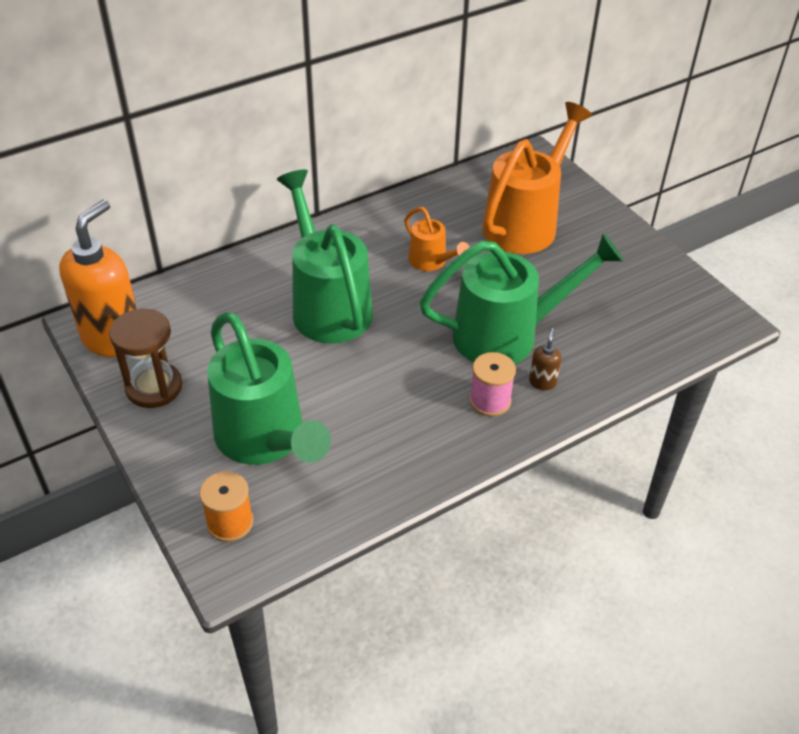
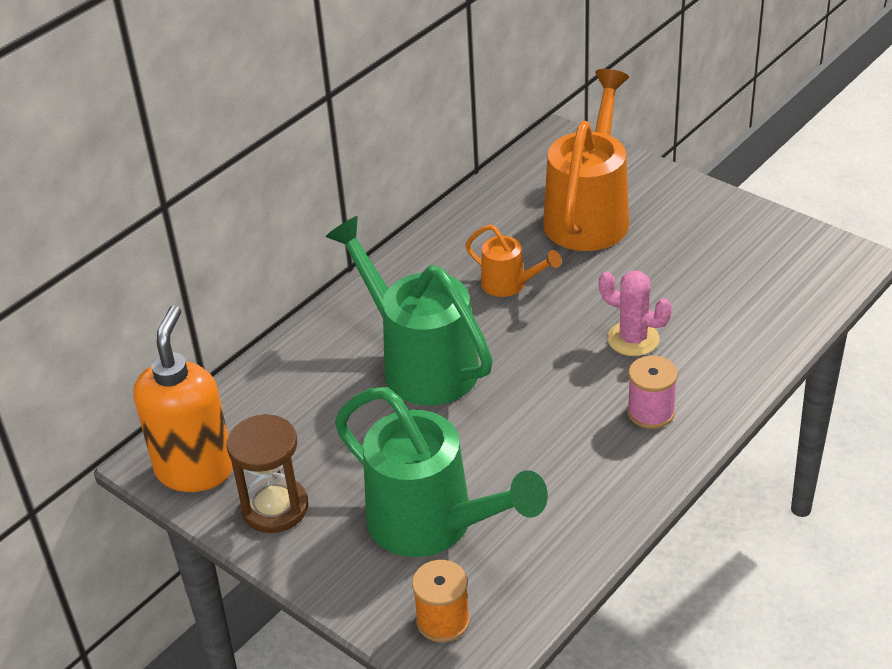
camera: 15 degrees left, 5 degrees down
green watering can [420,233,624,364] -> pink cactus [599,271,672,356]
brown soap dispenser [529,328,562,390] -> none

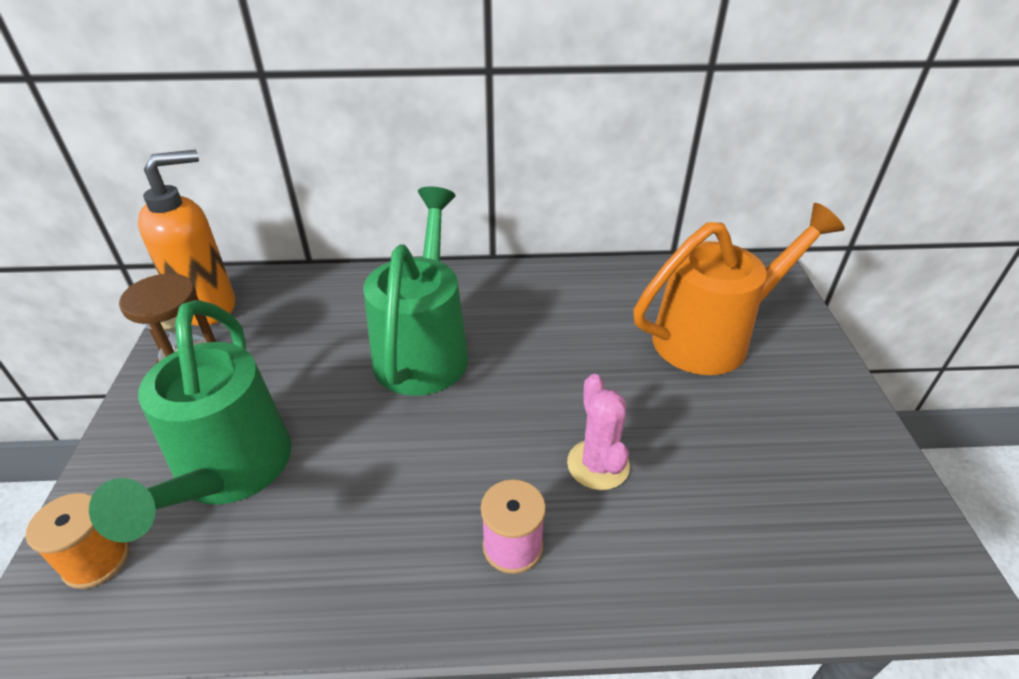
camera: 45 degrees right, 0 degrees up
orange watering can [465,224,561,297] -> none

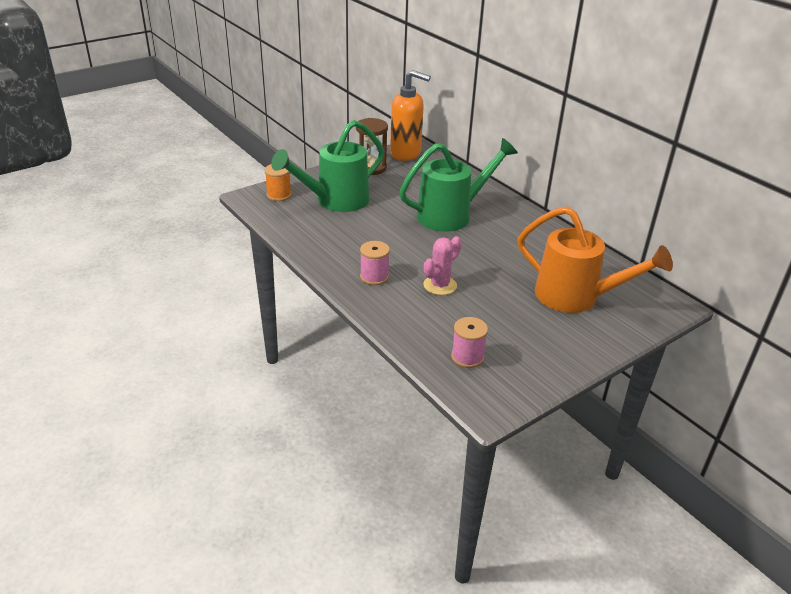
camera: 55 degrees right, 5 degrees down
none -> pink spool [451,317,488,368]

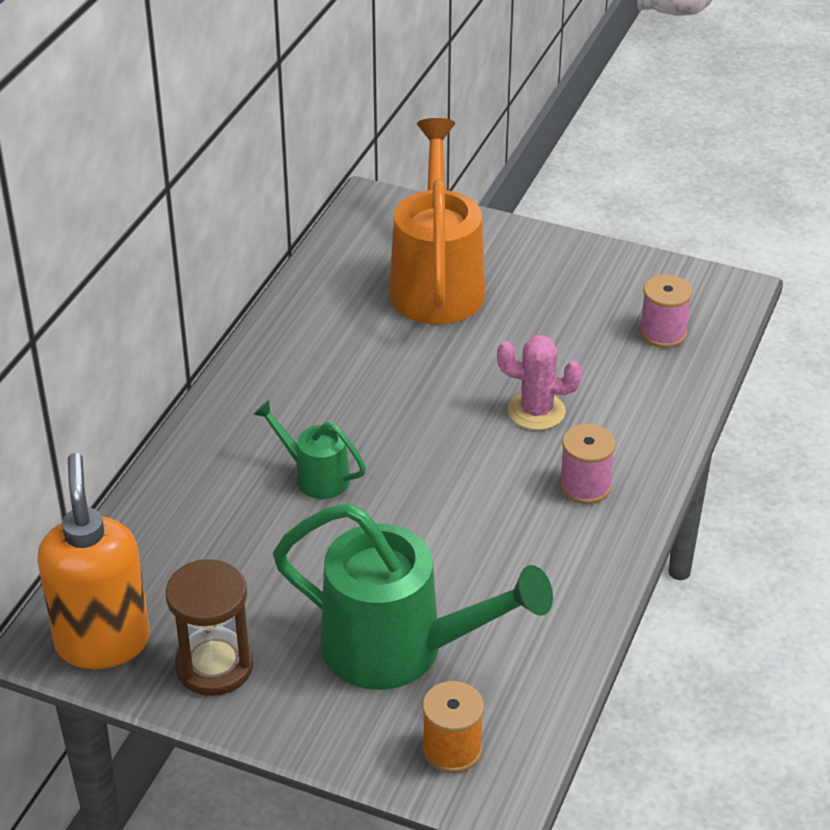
camera: 120 degrees left, 5 degrees up
green watering can [399,138,518,232] -> green watering can [253,400,366,499], size x0.50

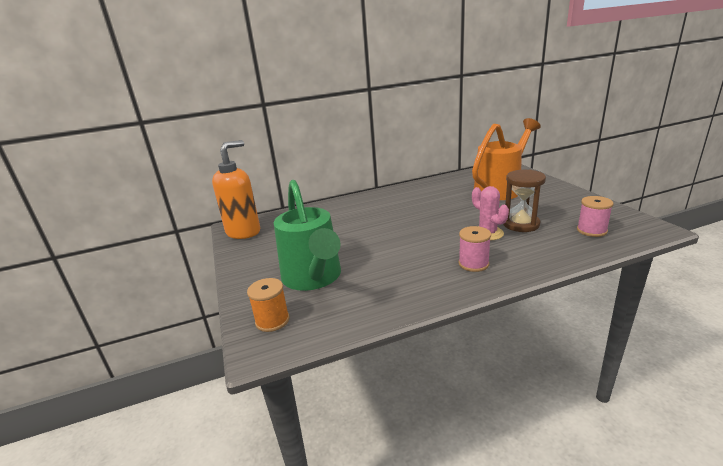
camera: 50 degrees right, 15 degrees down
brown hourglass [165,559,254,696] -> brown hourglass moved to [503,170,546,232]
green watering can [253,400,366,499] -> none

